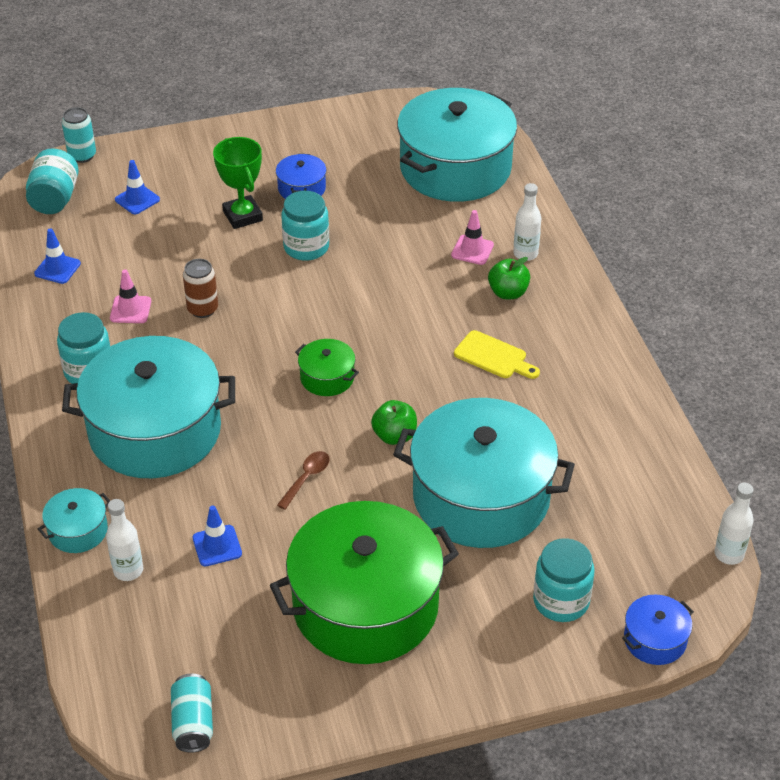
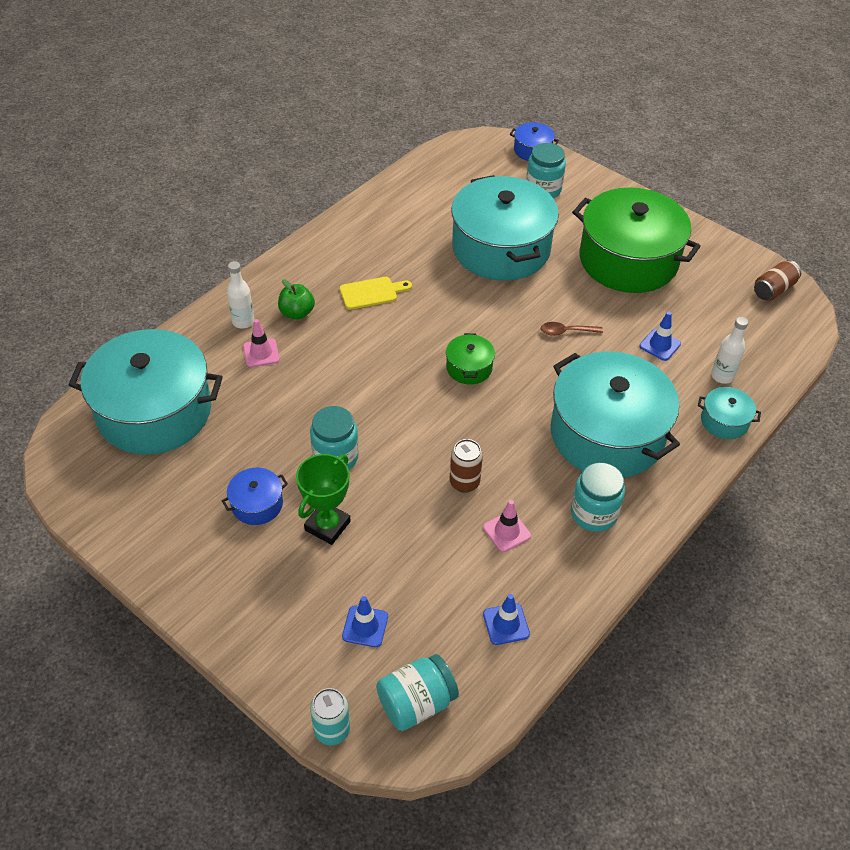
camera: 125 degrees left, 5 degrees up
turquoise can [171,674,213,753] -> brown can [754,260,801,301]
green apple [371,400,417,445] -> none
yellow cutting board [454,330,540,379] -> yellow cutting board turned 75 degrees clockwise [340,277,412,310]
white bottle [715,482,754,565] -> none

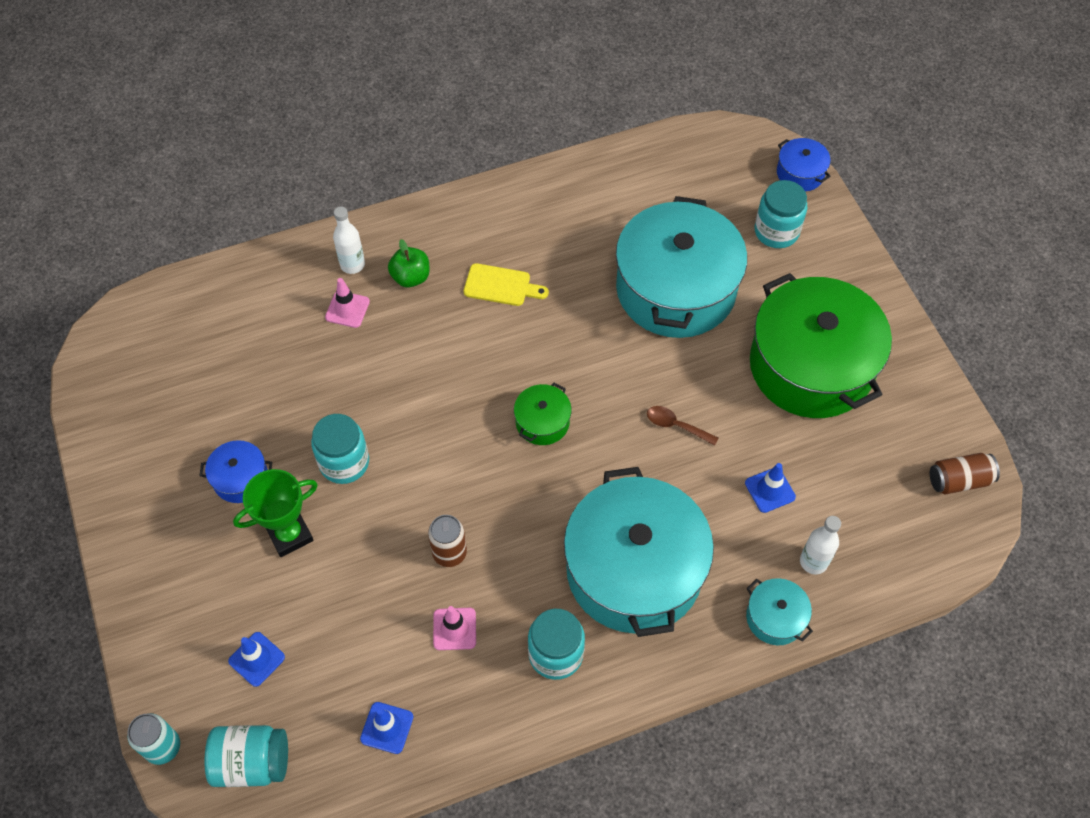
camera: 30 degrees right, 10 degrees up
turquoise pot [69,329,223,455] -> none

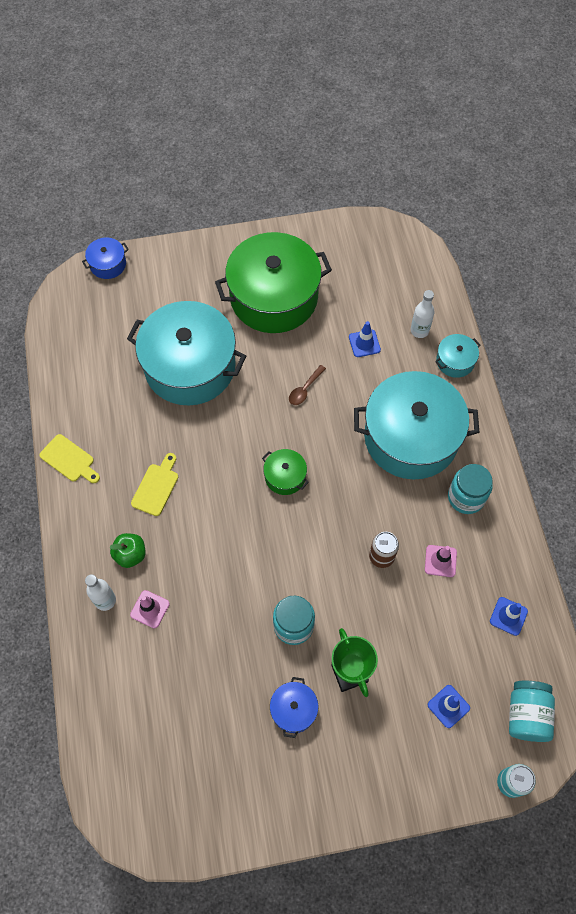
camera: 80 degrees left, 5 degrees up
turquoise jar [755,180,807,248] -> none
brown can [930,453,1000,494] -> none
none -> yellow cutting board [39,434,100,483]

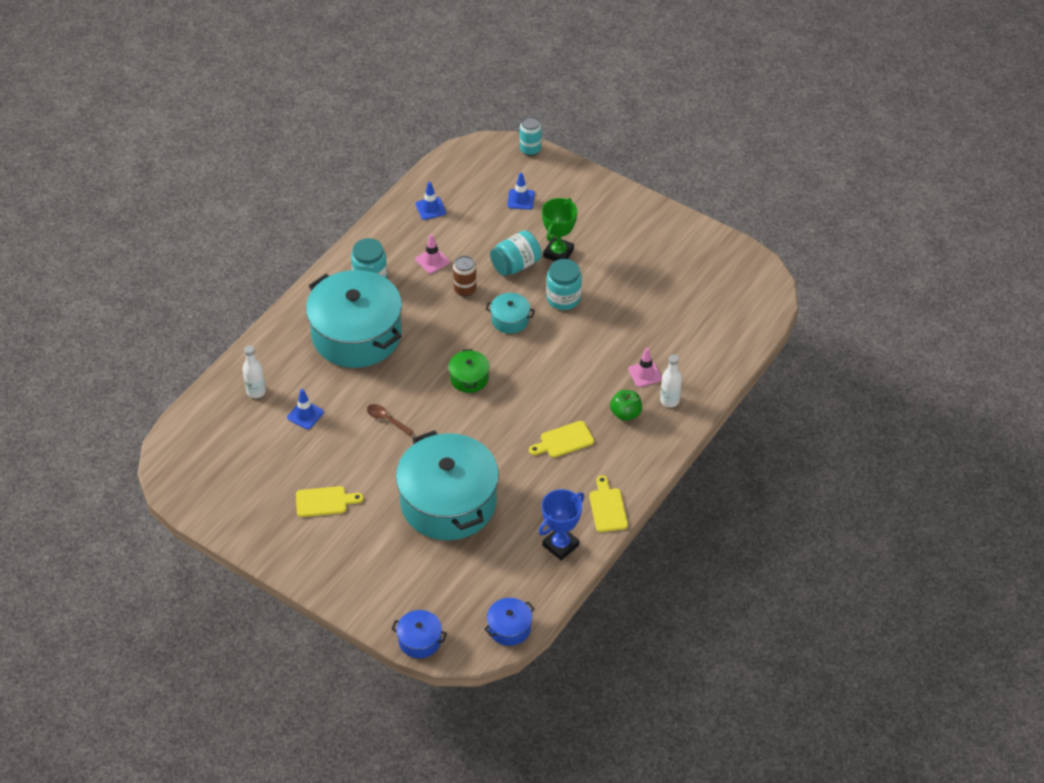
camera: 135 degrees left, 15 degrees down
green pot [215,232,332,333] -> yellow cutting board [296,486,364,517]
blue pot [270,677,319,738] -> blue pot moved to [484,598,534,646]
brown spoon [289,365,326,405] -> brown spoon turned 135 degrees counterclockwise [367,404,414,436]
turquoise pot [435,334,481,378] -> turquoise pot moved to [486,293,535,334]
turquoise jar [509,681,555,742] -> turquoise jar moved to [490,230,541,276]
none -> blue trophy [539,489,584,560]

